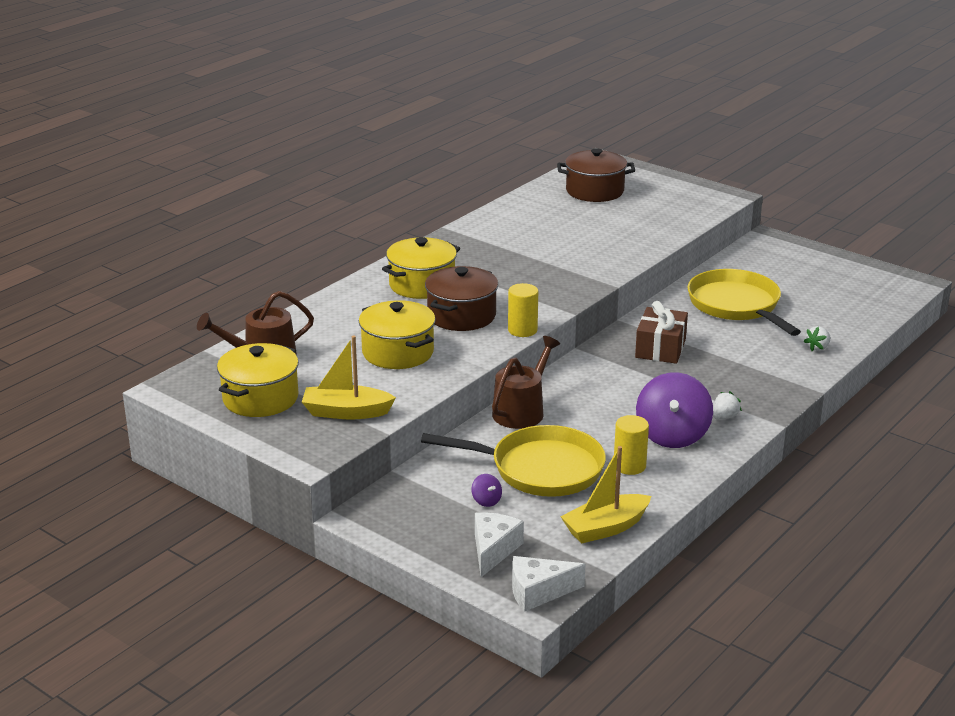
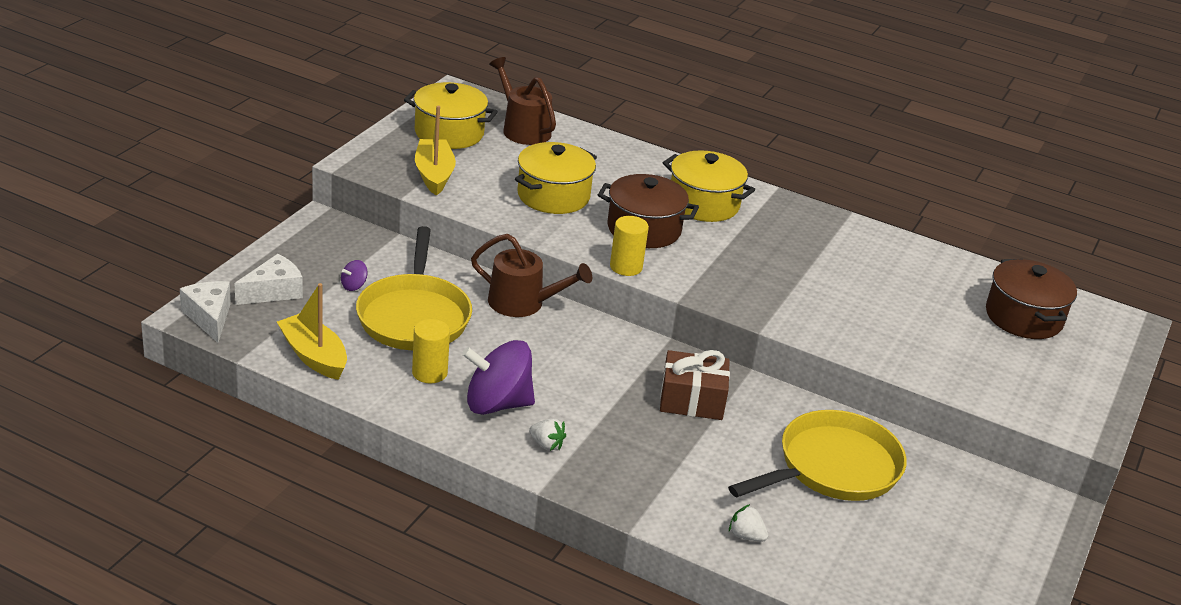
camera: 75 degrees right, 5 degrees up
white cheese [475,512,524,577] -> white cheese turned 45 degrees counterclockwise [234,254,303,305]

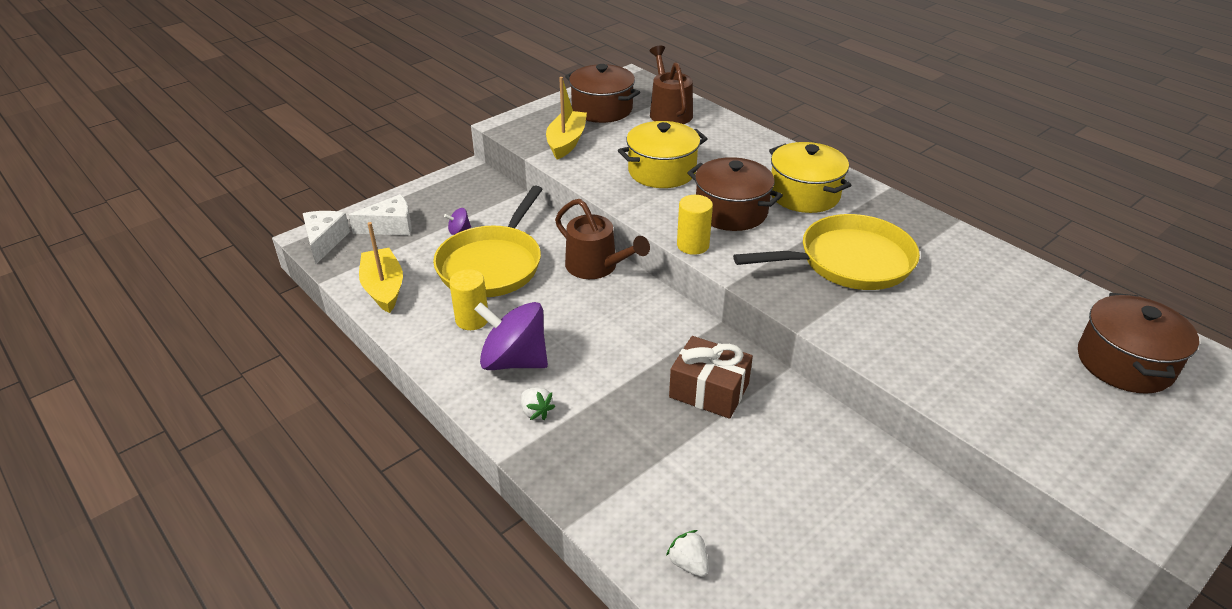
camera: 25 degrees right, 5 degrees up
yellow pot [404,82,498,149] -> brown pot [565,64,640,123]
yellow pan [728,410,907,501] -> yellow pan moved to [733,214,920,290]

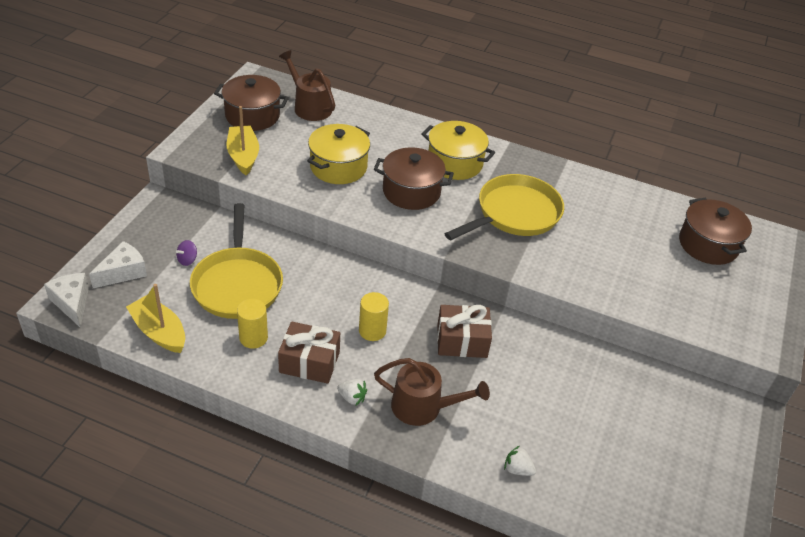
camera: 30 degrees left, 5 degrees up
purple spinning top [474,302,548,370] -> brown gift [278,322,340,384]
brown watering can [555,199,650,279] -> brown watering can moved to [374,358,490,426]
yellow cylinder [677,195,713,255] -> yellow cylinder moved to [359,292,389,341]

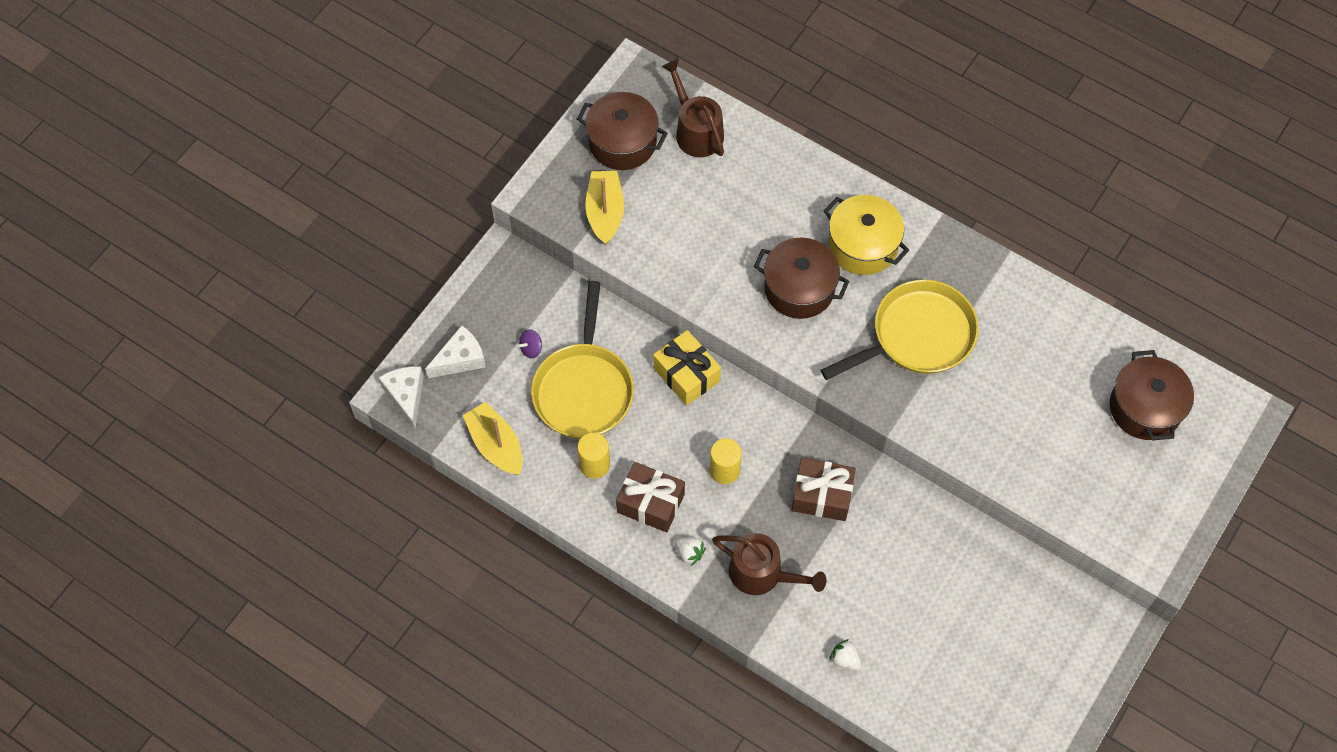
camera: 15 degrees right, 20 degrees up
yellow pot [307,124,370,184] -> none
none -> yellow gift [653,330,721,406]

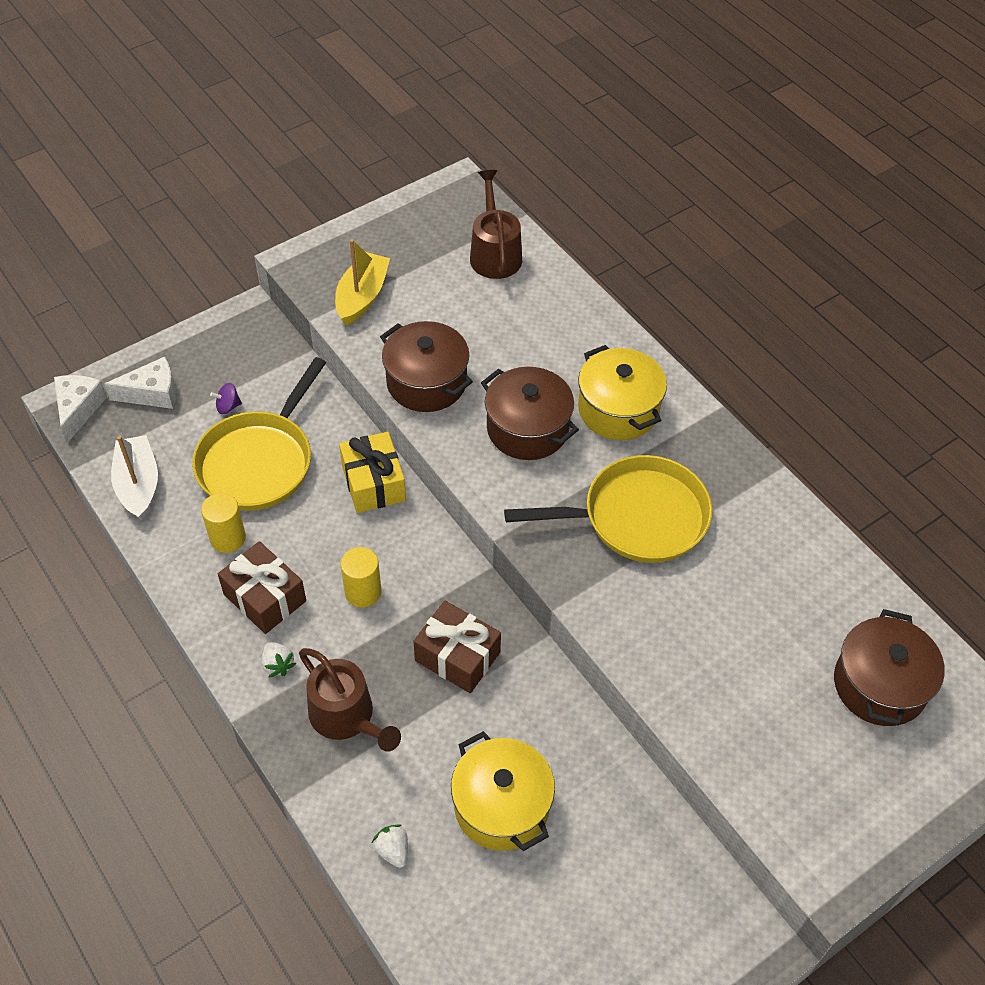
camera: 20 degrees right, 10 degrees down
yellow boat [463,402,523,475] -> white boat [111,435,158,520]
brown pot [577,92,668,170] -> brown pot moved to [380,321,473,412]
none -> yellow pot [451,731,555,851]

